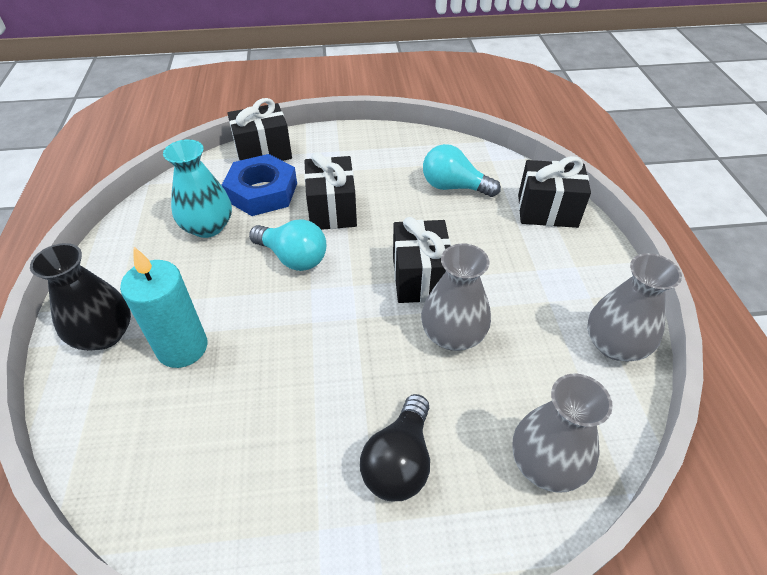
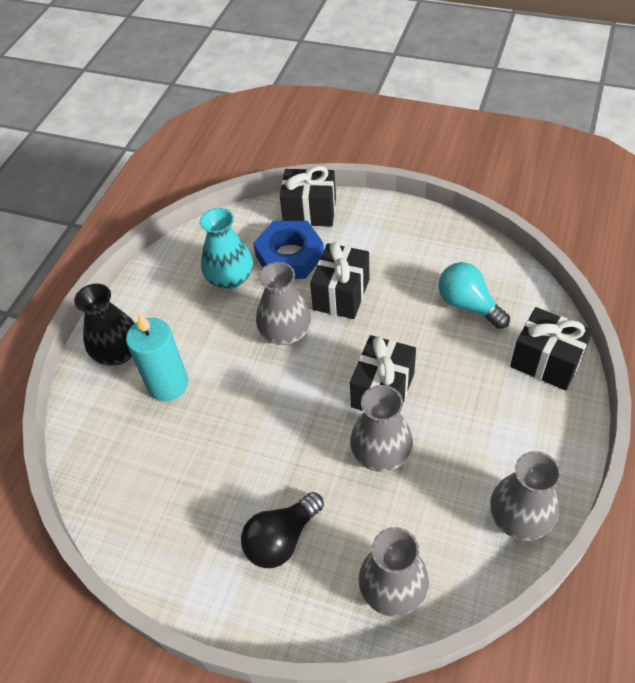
camera: 30 degrees right, 5 degrees up
turquoise light bulb [249,219,326,271] -> grey vase [256,262,311,345]

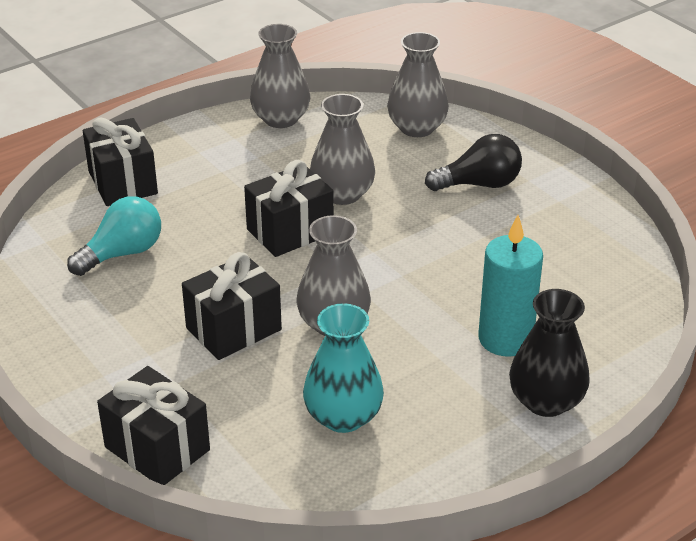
camera: 150 degrees left, 15 degrees down
blue nut [253,221,324,279] -> none
turquoise light bulb [438,262,510,329] -> turquoise light bulb turned 120 degrees counterclockwise [67,197,161,276]

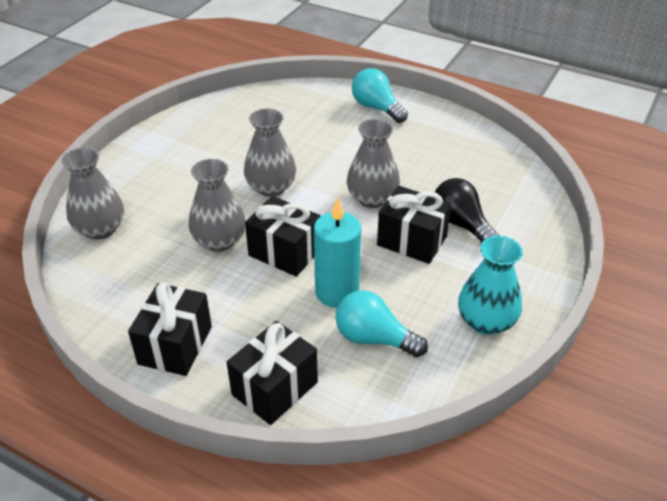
camera: 115 degrees left, 5 degrees up
black gift [97,366,210,485] -> black gift moved to [128,282,212,376]
grey vase [250,24,311,128] -> grey vase moved to [244,108,296,197]
turquoise vase [303,303,384,433] -> turquoise vase moved to [458,236,523,335]
black light bulb [425,134,522,191] -> black light bulb moved to [435,178,499,243]
turquoise candle [478,215,543,356] -> turquoise candle moved to [314,197,361,308]
black vase [509,289,590,417] -> turquoise light bulb [352,68,408,123]

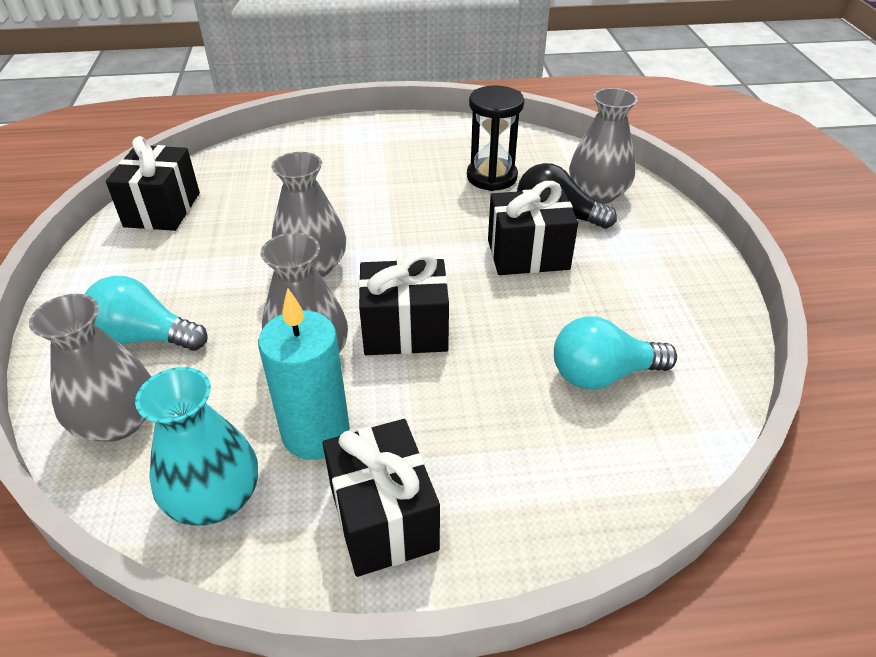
camera: 35 degrees left, 0 degrees up
black gift [226,321,318,425] -> black gift moved to [106,136,200,231]
turquoise candle [314,197,361,308] -> turquoise candle moved to [258,288,350,460]
grey vase [347,119,400,208] -> grey vase moved to [569,88,638,204]
turquoise light bulb [352,68,408,123] -> turquoise light bulb moved to [85,276,208,351]
turquoise vase [458,236,523,335] -> turquoise vase moved to [135,367,258,525]
none -> black hourglass [467,85,524,191]

